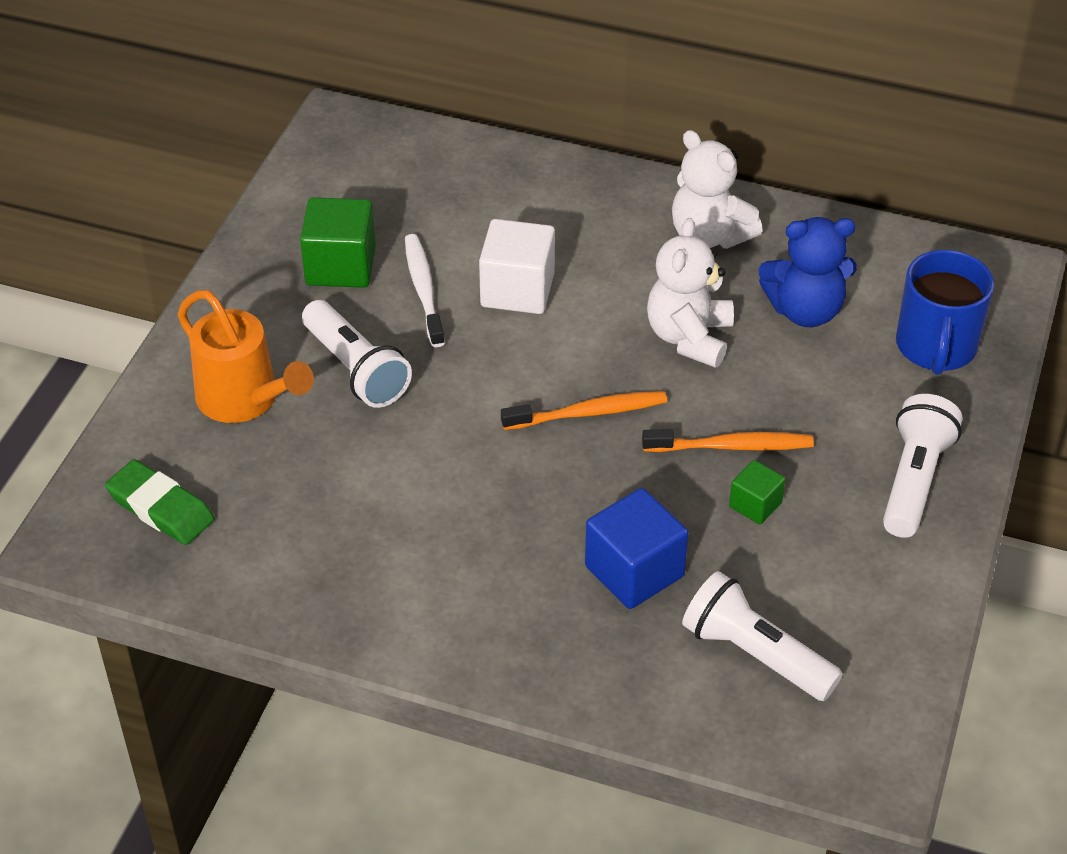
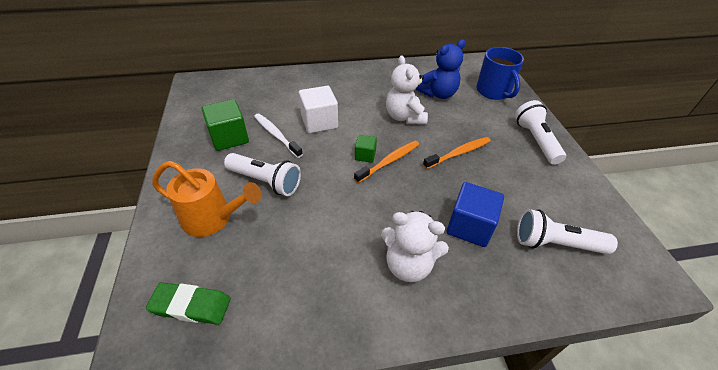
camera: 30 degrees left, 0 degrees up
white teddy bear [672,130,763,249] -> white teddy bear moved to [381,211,449,282]
green cube [729,460,785,524] -> green cube moved to [355,135,377,163]

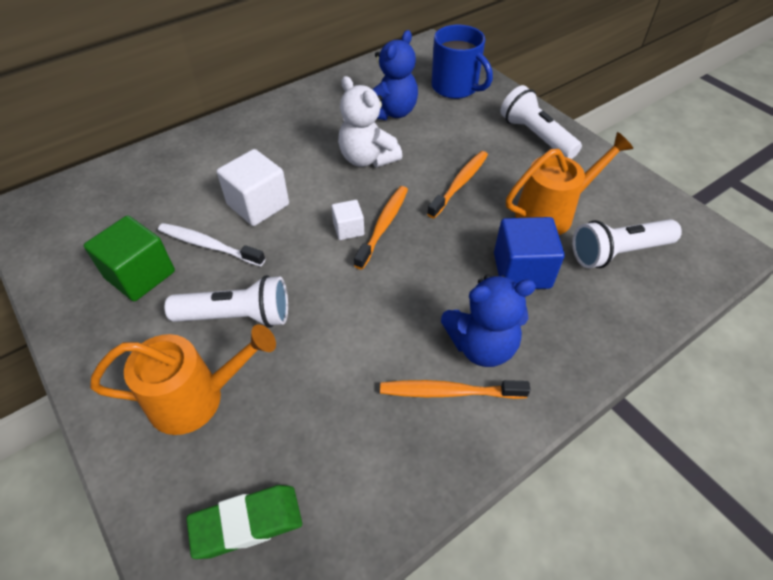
camera: 25 degrees left, 5 degrees up
green cube [355,135,377,163] -> white cube [331,200,364,240]
white teddy bear [381,211,449,282] -> blue teddy bear [441,275,536,367]
none -> orange toothbrush [380,380,530,399]
none -> orange watering can [506,132,634,235]

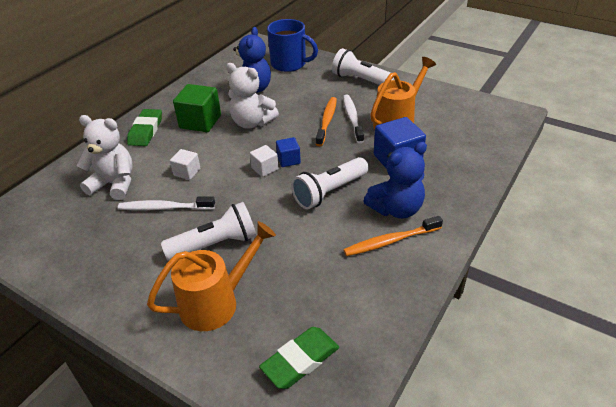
camera: 20 degrees left, 10 degrees down
green cube [84,215,175,301] -> green cube moved to [173,84,221,132]
white cube [217,149,289,226] -> white cube [170,149,200,180], size x0.55
orange toothbrush [354,186,408,270] -> blue cube [276,137,301,167]
white flashlight [572,219,682,268] -> white flashlight moved to [291,157,369,209]
none -> white teddy bear [77,115,133,200]
none -> green eraser [127,109,162,146]
none -> white toothbrush [343,95,364,143]

